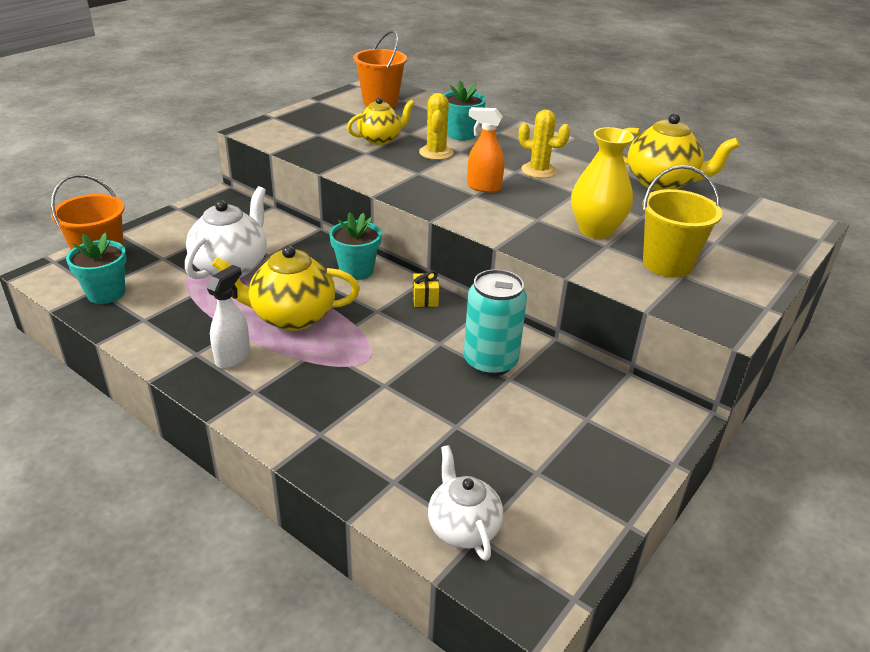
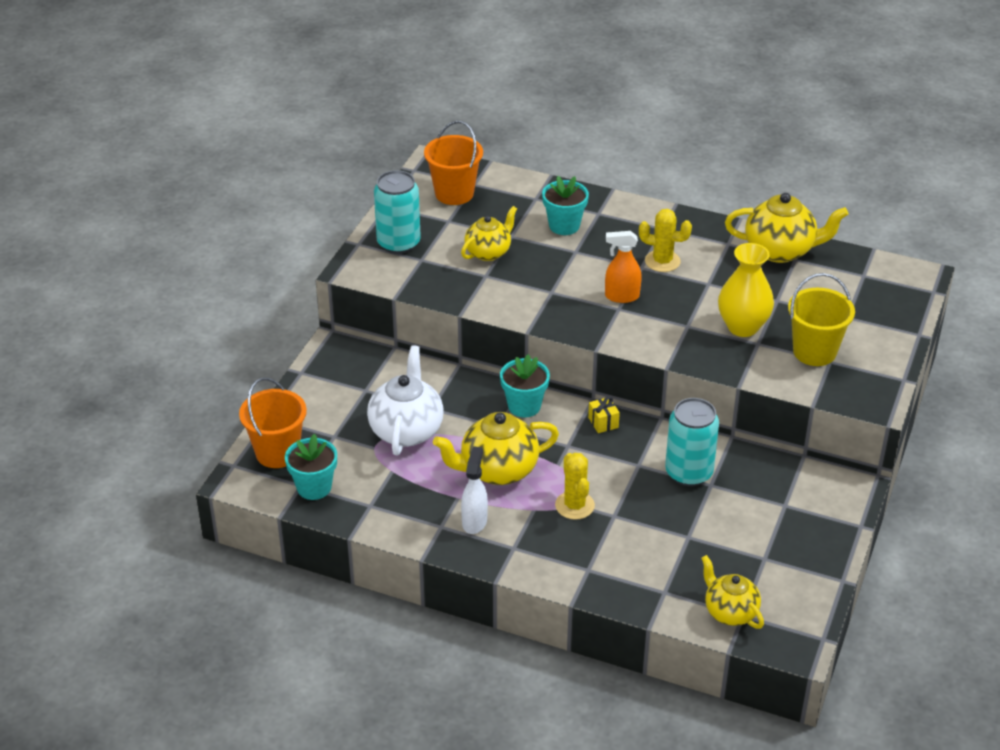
camera: 15 degrees left, 5 degrees up
yellow cactus [419,93,454,160] -> yellow cactus moved to [555,453,595,520]
white teapot [428,445,503,561] -> yellow teapot [701,555,764,629]
none -> turquoise can [374,170,421,254]

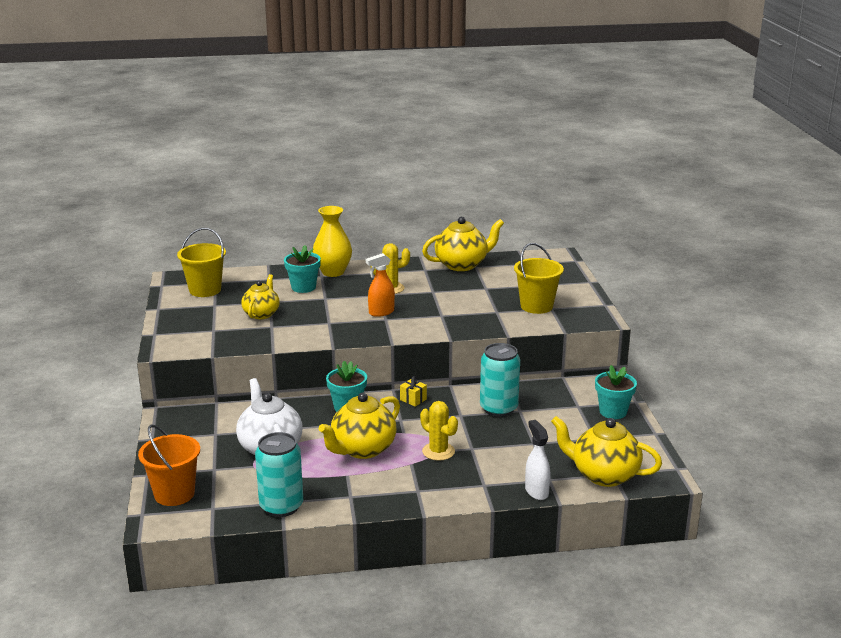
camera: 30 degrees left, 15 degrees down
turquoise flower pot [285,434,337,500] -> turquoise flower pot moved to [595,365,637,419]
turquoise can [374,170,421,254] -> turquoise can moved to [255,432,303,517]
orange bucket [424,121,483,205] -> yellow bucket [177,228,226,297]
white spray bottle [461,446,488,534] -> white spray bottle moved to [525,420,550,500]
yellow teapot [701,555,764,629] -> yellow teapot [551,416,662,487], size x1.53
yellow vase [718,243,774,337] -> yellow vase moved to [313,206,352,277]

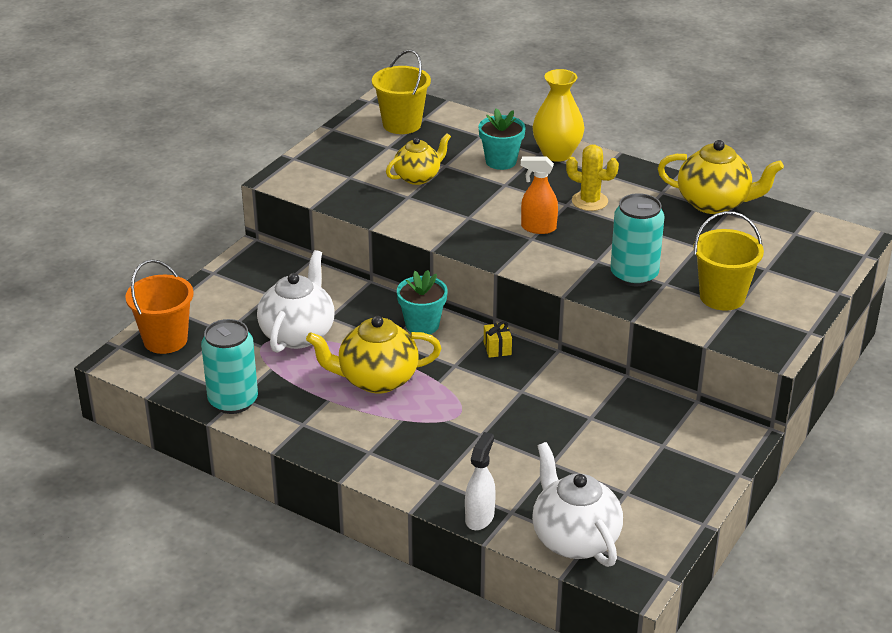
camera: 40 degrees right, 10 degrees up
yellow cactus [420,401,458,461] -> none
turquoise can [480,343,520,417] -> turquoise can moved to [610,193,665,286]
yellow teapot [551,416,662,487] -> white teapot [532,442,623,567]
turquoise flower pot [595,365,637,419] -> none

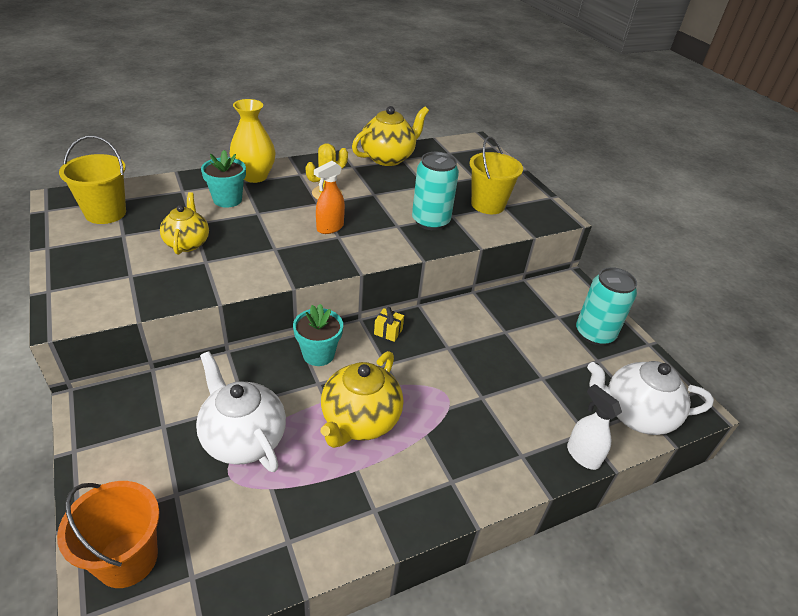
camera: 60 degrees left, 5 degrees up
turquoise can [201,319,258,414] -> turquoise can moved to [576,267,637,345]

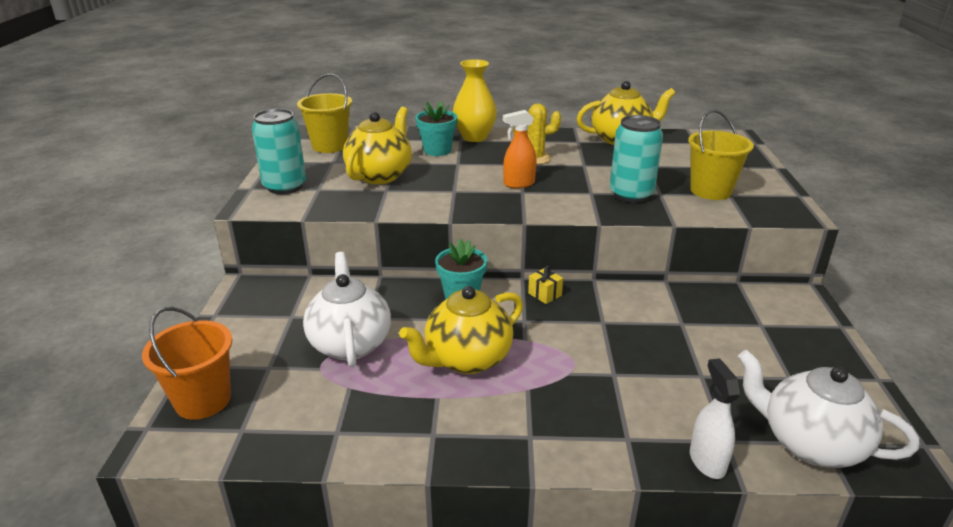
camera: 30 degrees right, 10 degrees down
yellow teapot [160,192,209,255] -> yellow teapot [343,107,412,184], size x1.53
turquoise can [576,267,637,345] -> turquoise can moved to [252,109,306,194]

